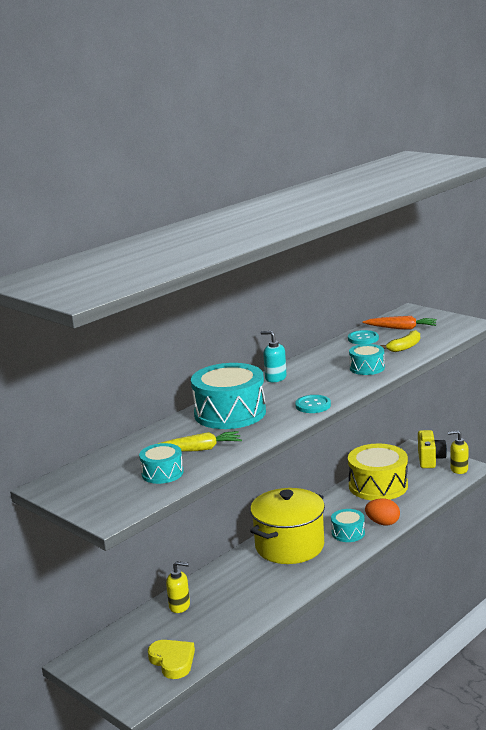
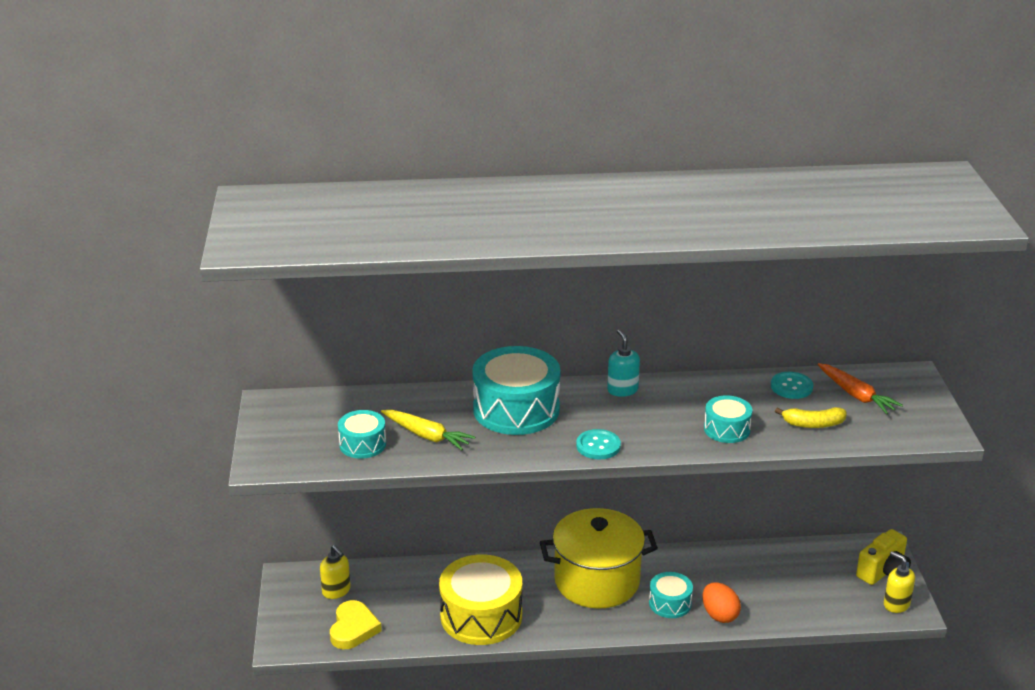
camera: 40 degrees right, 10 degrees up
yellow soap dispenser [166,561,190,613] -> yellow soap dispenser moved to [320,545,351,599]
yellow drum [348,444,408,500] -> yellow drum moved to [439,554,522,645]

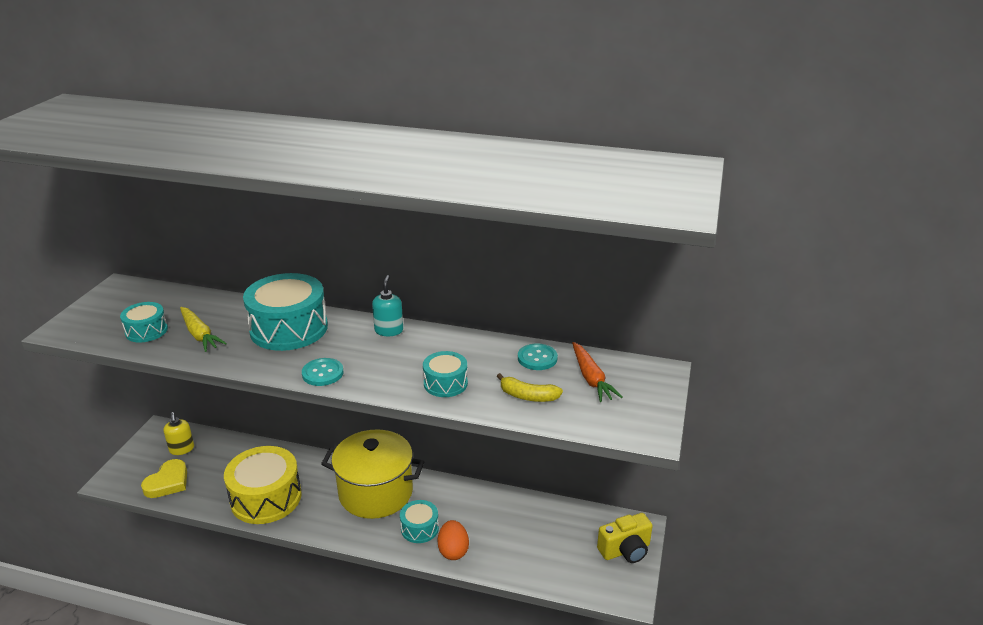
camera: 20 degrees right, 0 degrees up
yellow soap dispenser [884,551,915,613] -> none

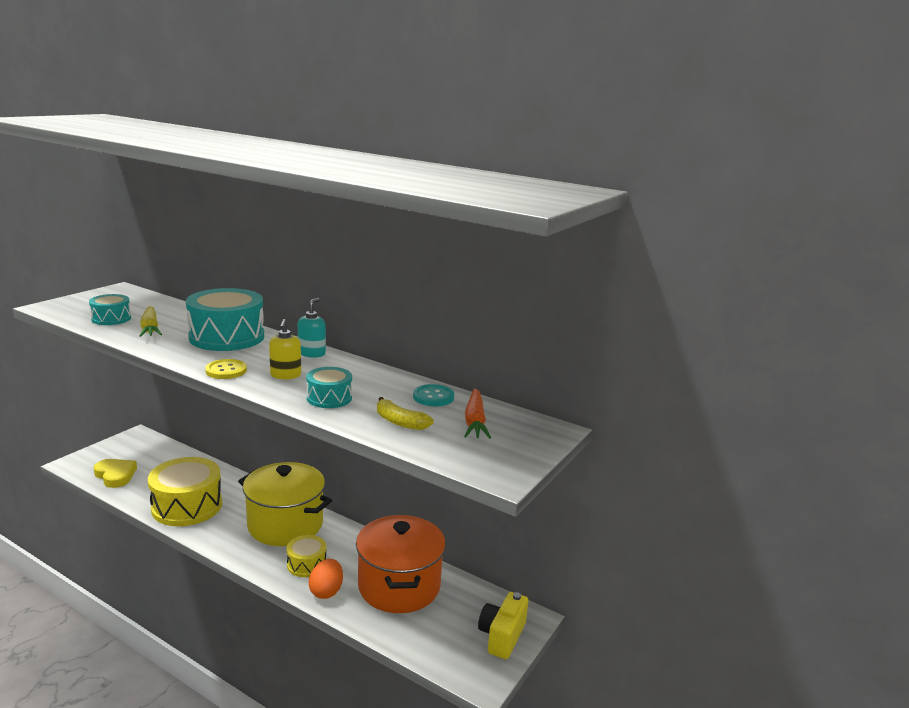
camera: 15 degrees right, 10 degrees down
yellow heart [141,459,187,498] -> yellow heart turned 90 degrees counterclockwise [93,459,137,488]
yellow soap dispenser [164,412,194,455] -> yellow soap dispenser moved to [269,319,301,379]
turquoise button [302,358,344,386] -> yellow button [205,359,247,379]
turquoise drum [400,500,439,543] -> yellow drum [287,535,326,577]
yellow camera [597,513,653,563] -> yellow camera turned 120 degrees clockwise [478,592,529,659]
none -> orange pot [356,515,446,613]

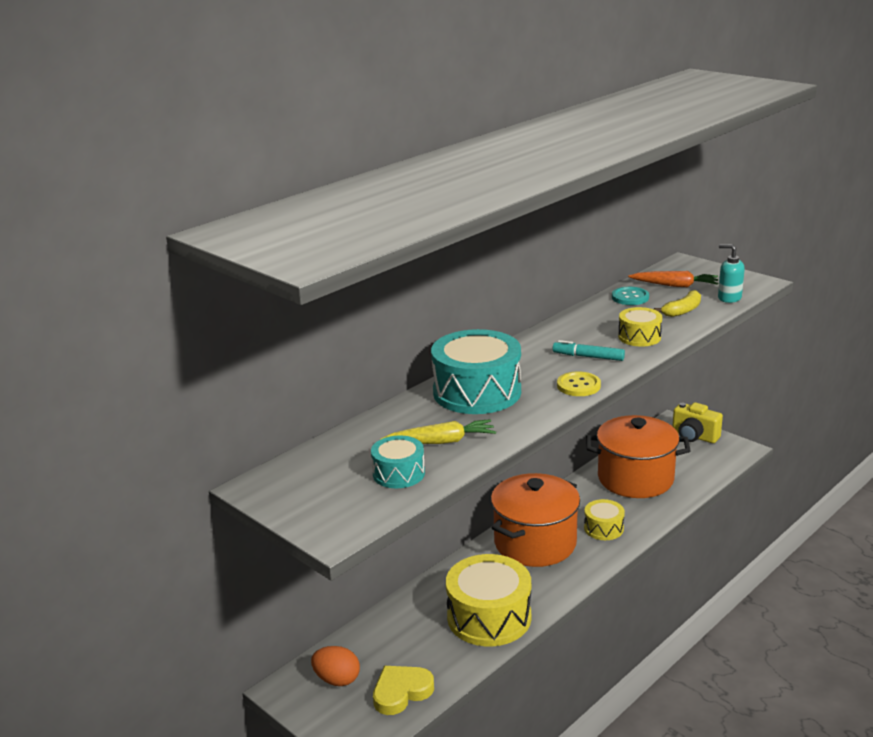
camera: 75 degrees left, 5 degrees up
yellow pot [238,462,332,546] -> orange pot [491,473,580,567]
yellow soap dispenser [269,319,301,379] -> turquoise marker [553,340,625,361]
turquoise soap dispenser [298,298,326,358] -> turquoise soap dispenser moved to [718,244,745,303]
turquoise drum [306,367,352,408] -> yellow drum [618,307,662,347]
orange egg [309,559,343,599] -> orange egg moved to [311,646,360,686]

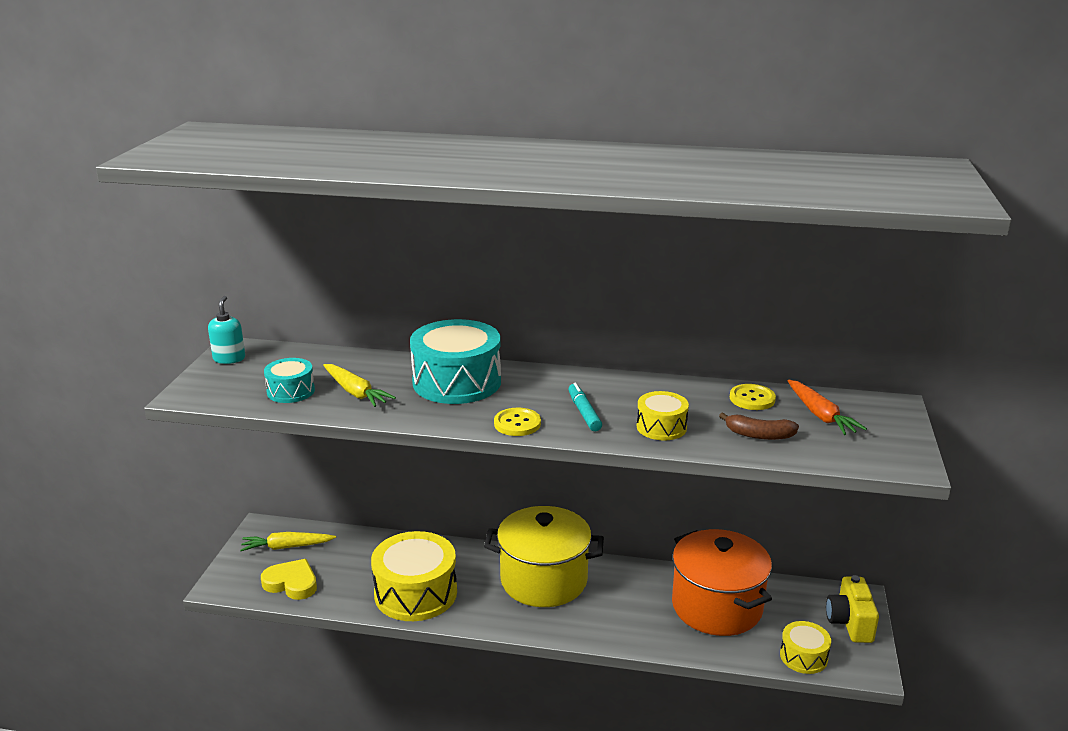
camera: 55 degrees right, 0 degrees up
orange egg [311,646,360,686] -> yellow carrot [240,532,336,551]
orange pot [491,473,580,567] -> yellow pot [484,506,604,607]
yellow drum [584,499,625,540] -> yellow drum moved to [780,621,831,674]
turquoise button [612,287,649,305] -> yellow button [730,384,776,410]
yellow banana [654,290,701,317] -> brown banana [719,412,799,440]
turquoise soap dispenser [718,244,745,303] -> turquoise soap dispenser moved to [208,296,245,364]

